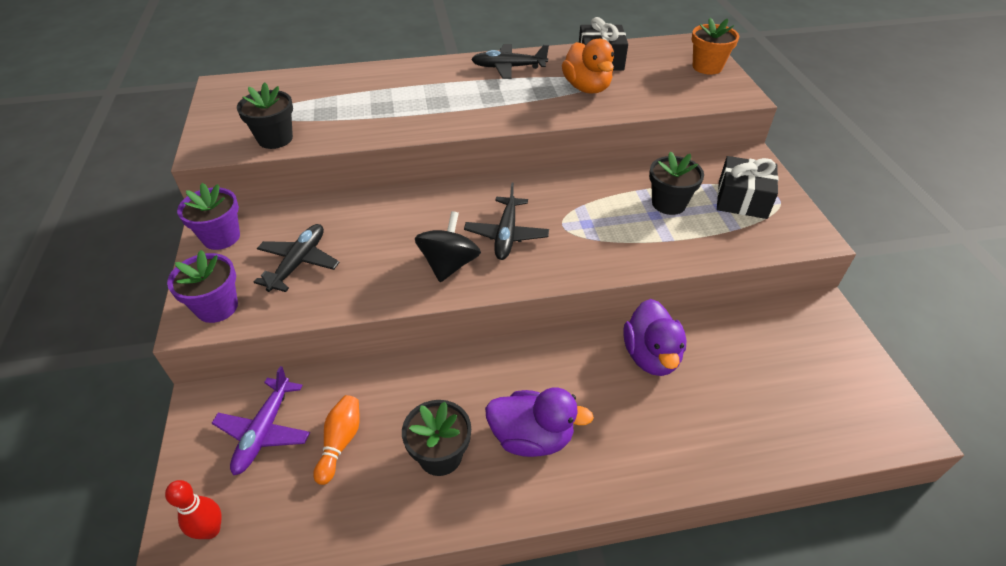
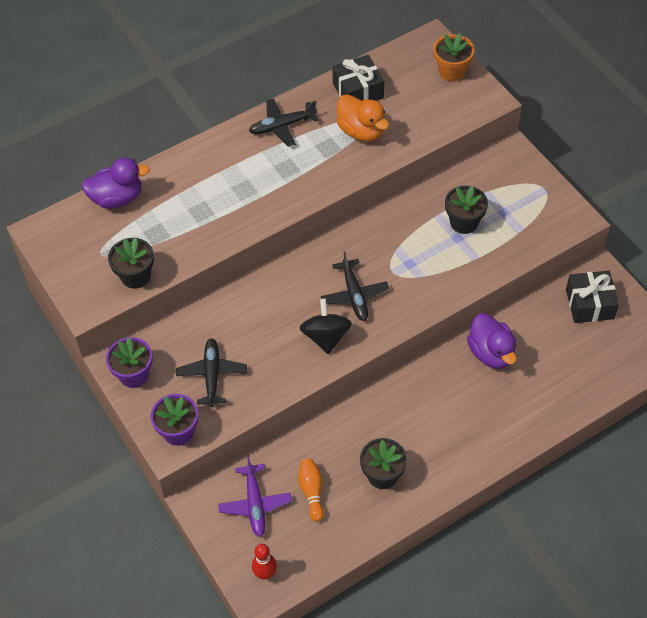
camera: 20 degrees left, 10 degrees up
purple duck [485,387,594,457] -> purple duck moved to [81,158,150,209]
black gift [717,156,779,219] -> black gift moved to [566,271,619,323]

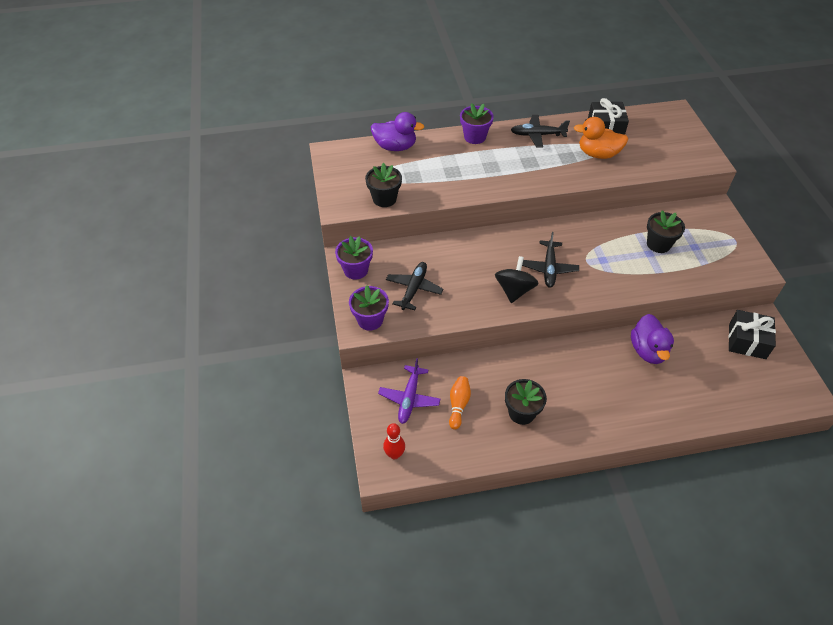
camera: 20 degrees right, 5 degrees down
orange duck [337,94,389,142] -> orange duck turned 120 degrees clockwise [574,117,628,159]
orange flower pot [433,33,475,81] -> none
none -> purple flower pot [460,103,494,144]

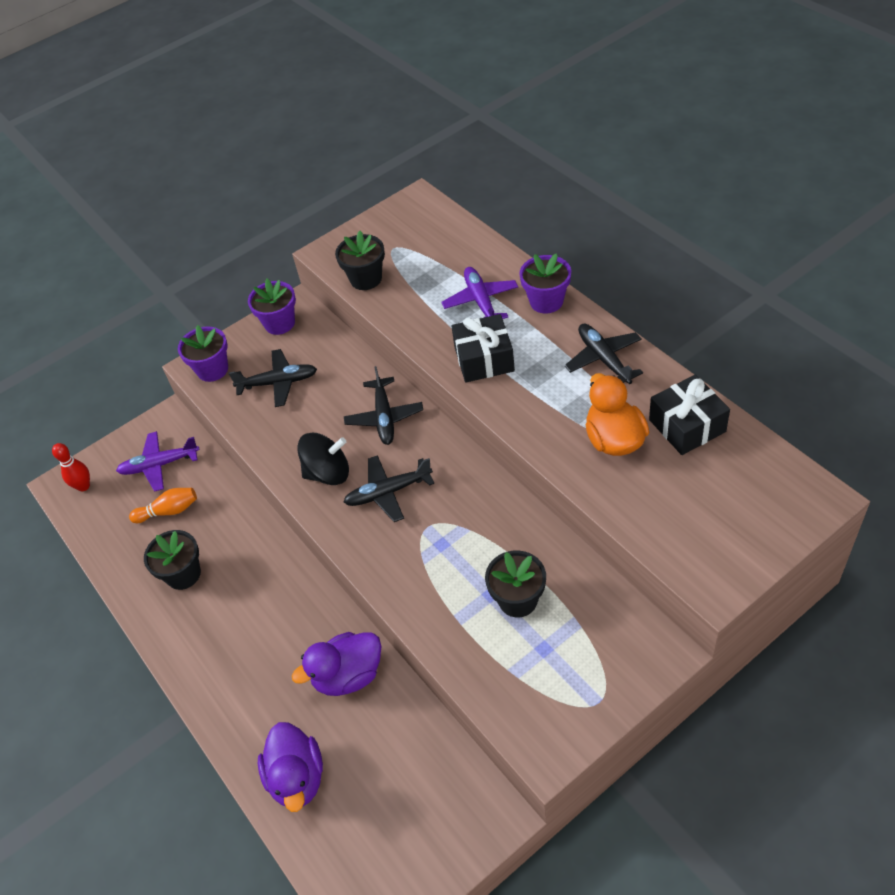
camera: 70 degrees right, 0 degrees up
purple duck [371,112,424,151] -> purple duck moved to [258,722,323,812]
black gift [729,310,776,359] -> black gift moved to [451,314,515,383]
none -> black plane [344,366,423,445]
none -> purple plane [441,267,518,319]

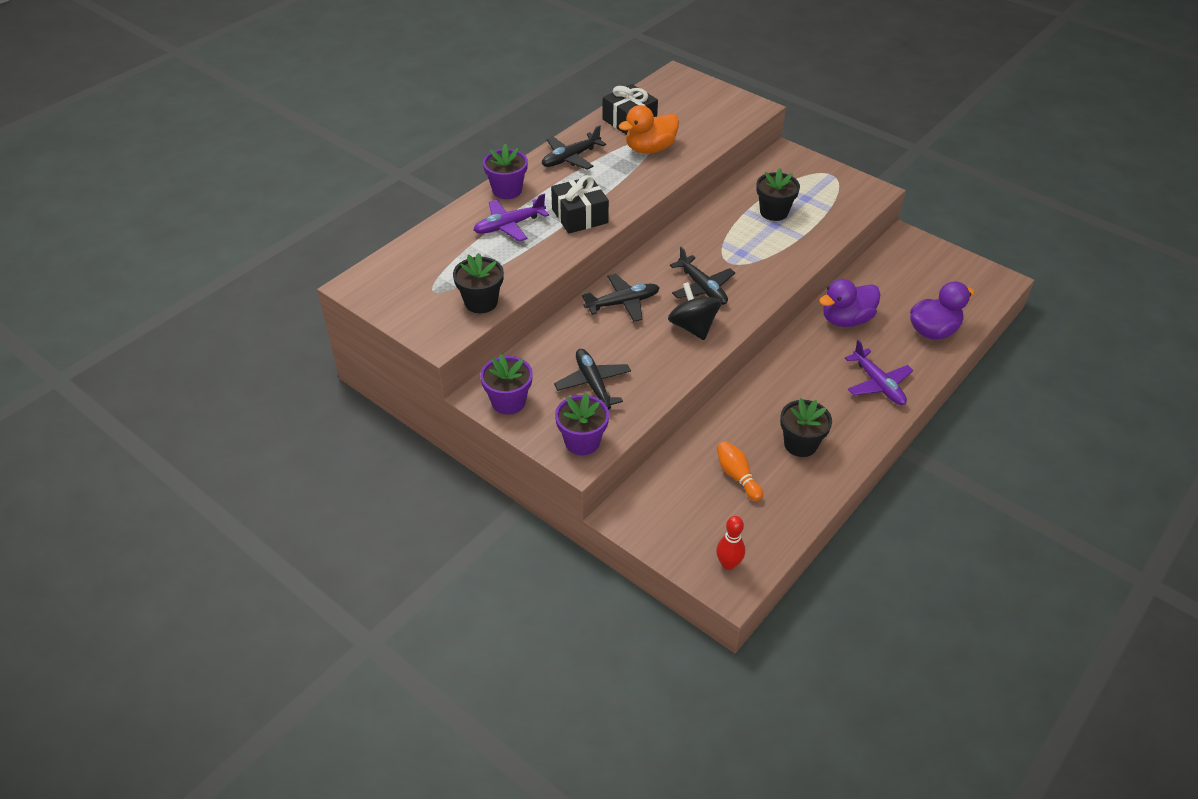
camera: 110 degrees left, 5 degrees down
purple plane [116,431,200,492] -> purple plane moved to [845,340,913,405]
purple duck [292,632,381,696] -> purple duck turned 105 degrees clockwise [819,279,881,327]

